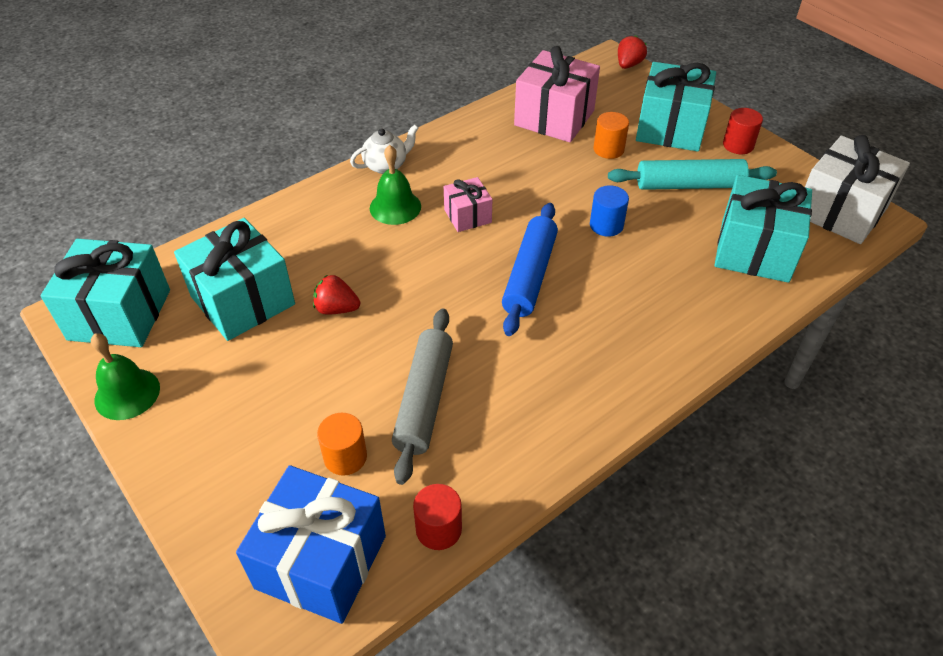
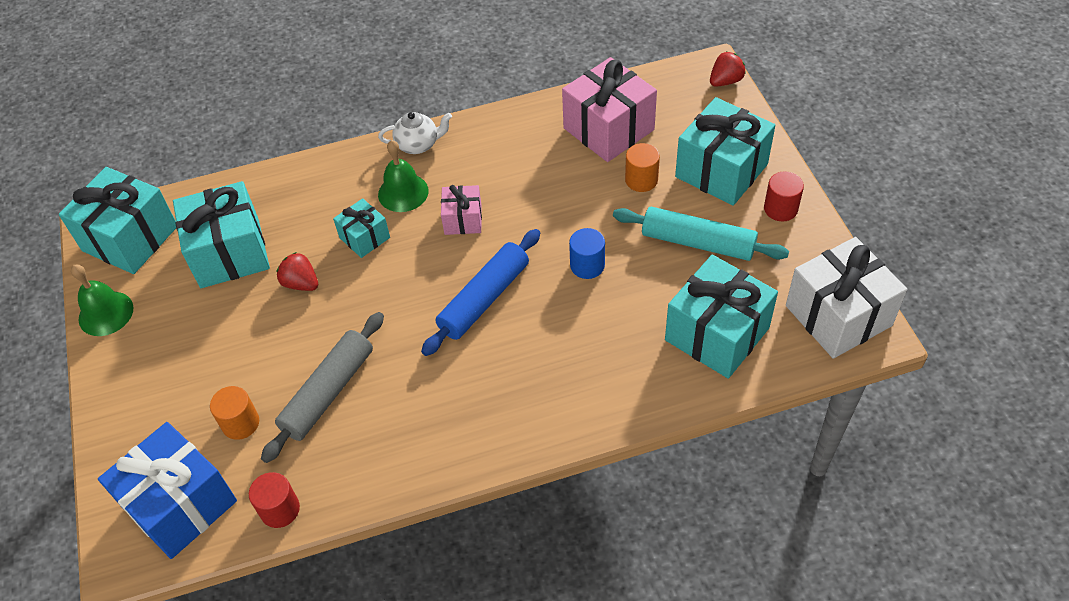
camera: 25 degrees right, 5 degrees up
none -> turquoise gift [333,198,390,258]

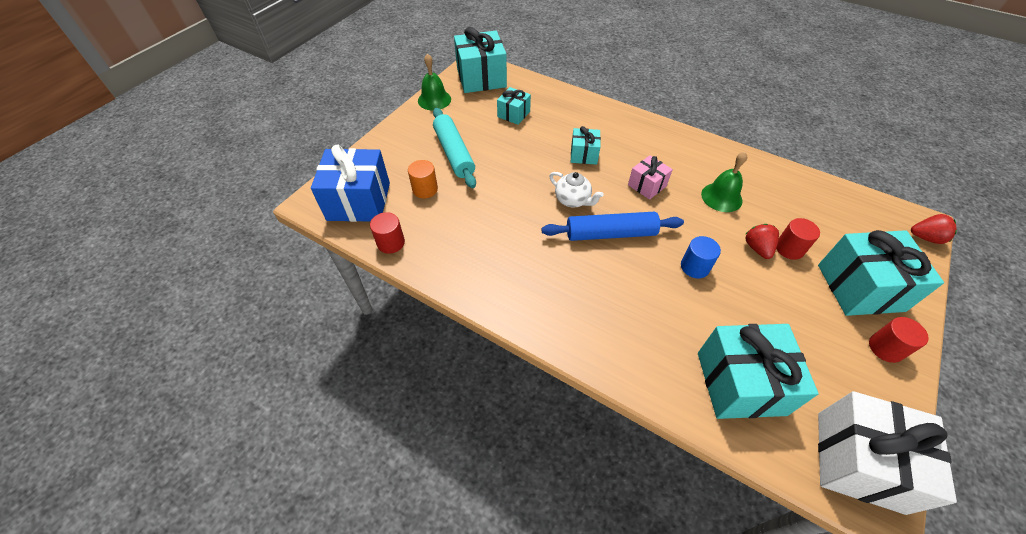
camera: 45 degrees right, 0 degrees up
turquoise gift [173,181,270,288] -> turquoise gift [497,87,531,125], size x0.53
grey rolling pin [261,312,384,463] -> none
red strawberry [277,252,318,291] -> red strawberry moved to [746,224,779,259]
white teapot [378,112,452,154] -> white teapot moved to [549,172,604,208]
green bell [378,140,429,212] -> green bell moved to [701,152,747,212]
pink gift [562,57,657,162] -> none
turquoise rolling pin [613,207,789,261] -> turquoise rolling pin moved to [433,108,476,188]
orange cylinder [625,143,660,192] -> red cylinder [776,218,820,260]

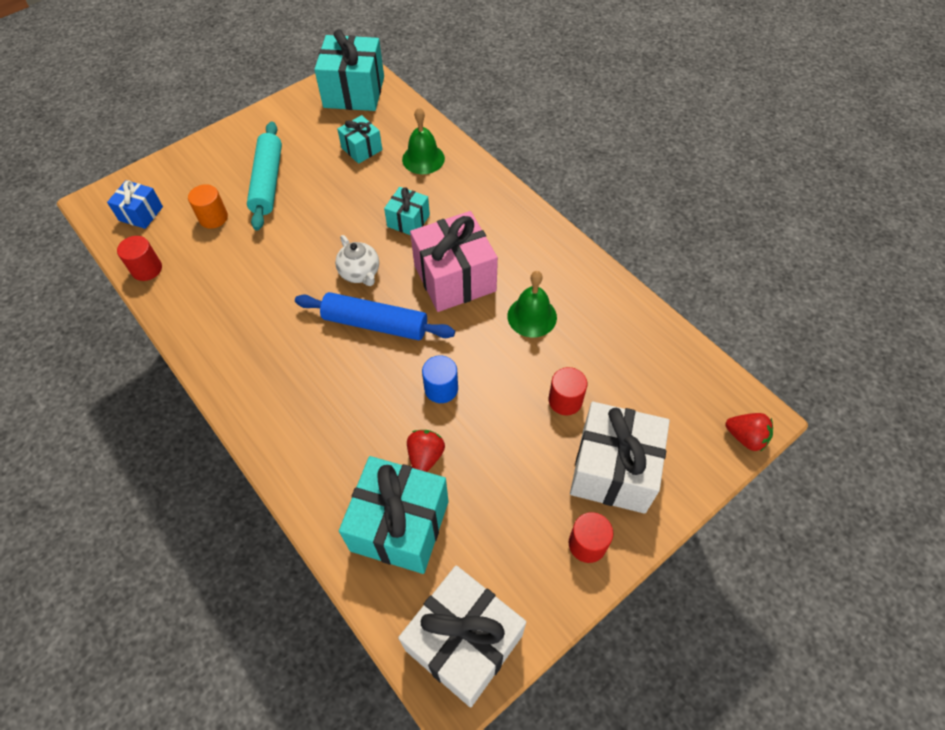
camera: 20 degrees right, 5 degrees up
blue gift [311,145,390,222] -> blue gift [107,180,163,229], size x0.53
green bell [418,54,451,110] -> green bell moved to [402,107,445,174]
pink gift [628,155,673,200] -> pink gift [410,211,498,312], size x1.88
red strawberry [746,224,779,259] -> red strawberry moved to [407,430,445,472]
turquoise gift [818,230,944,316] -> white gift [570,402,670,514]

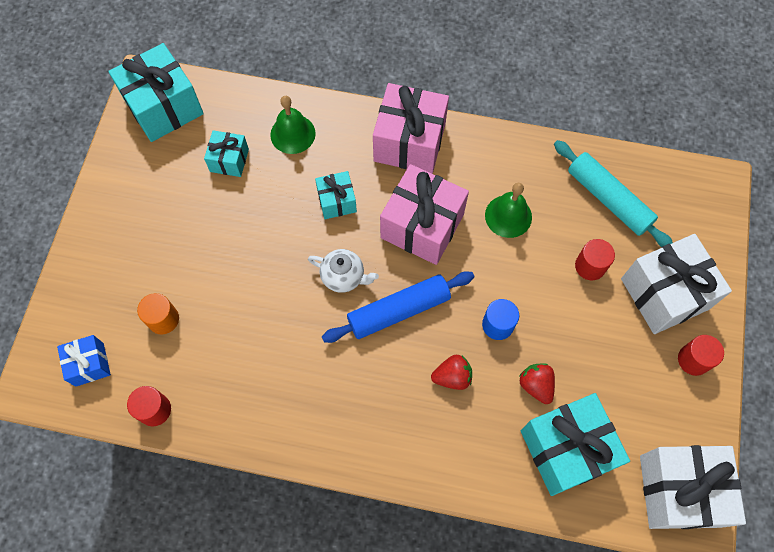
camera: 40 degrees left, 10 degrees up
turquoise rolling pin [247,121,282,231] -> turquoise rolling pin moved to [554,140,673,247]
red strawberry [726,413,773,452] -> red strawberry moved to [431,355,472,390]
none -> pink gift [373,83,449,174]

